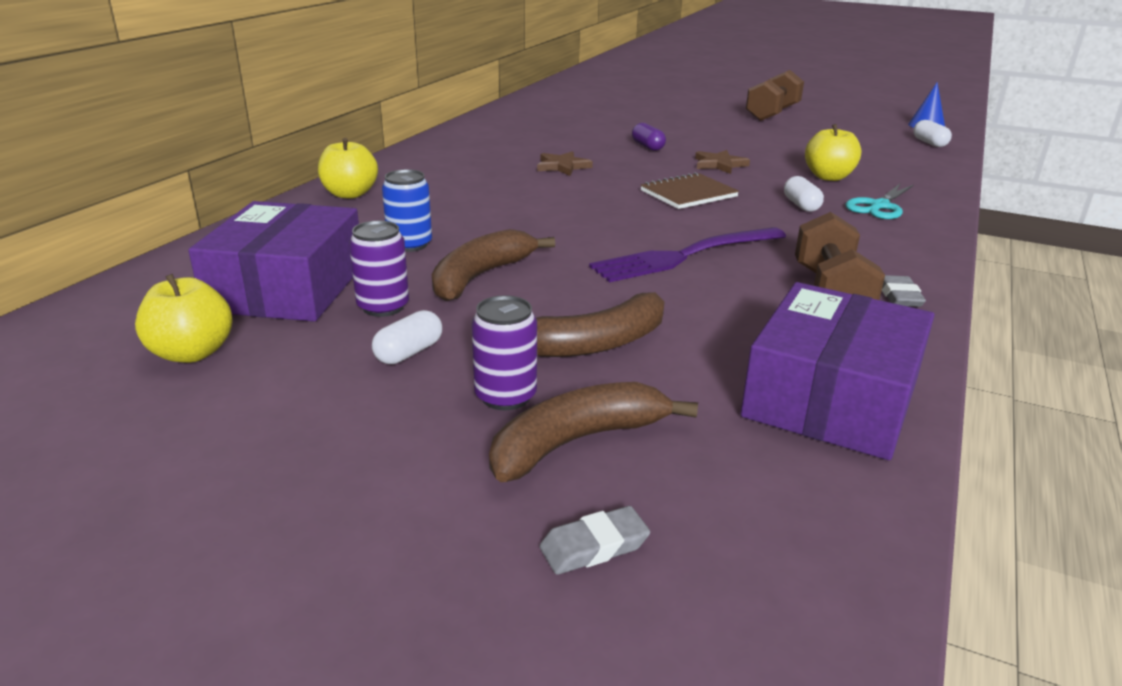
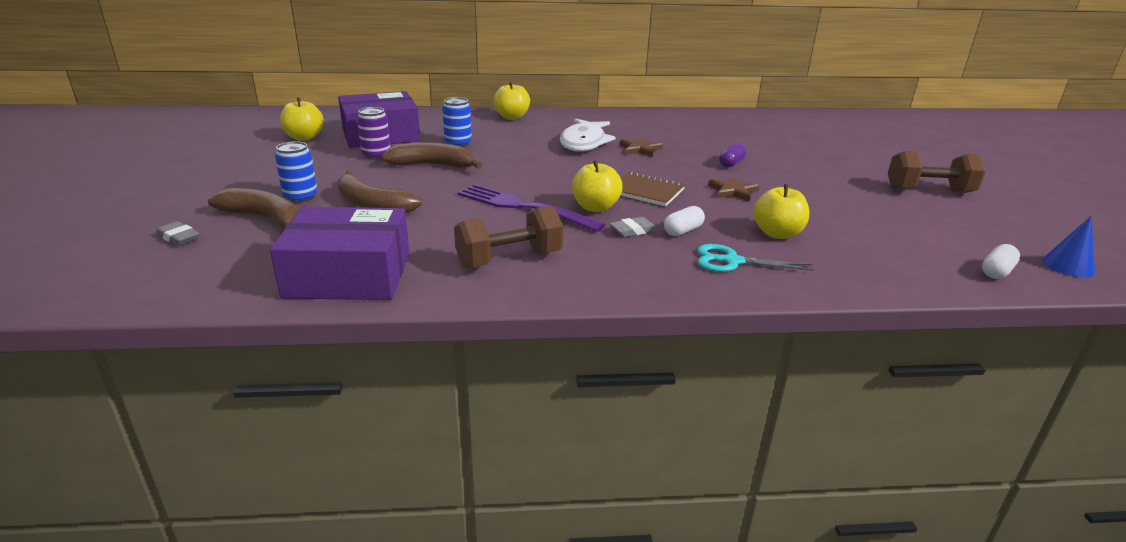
camera: 60 degrees right, 0 degrees up
white capsule [372,310,442,364] -> none
purple can [471,295,537,410] -> blue can [275,141,318,203]
grey eraser [882,275,926,307] -> grey eraser moved to [609,217,657,237]
none -> white fish [560,118,616,152]
none -> yellow apple [572,160,623,212]

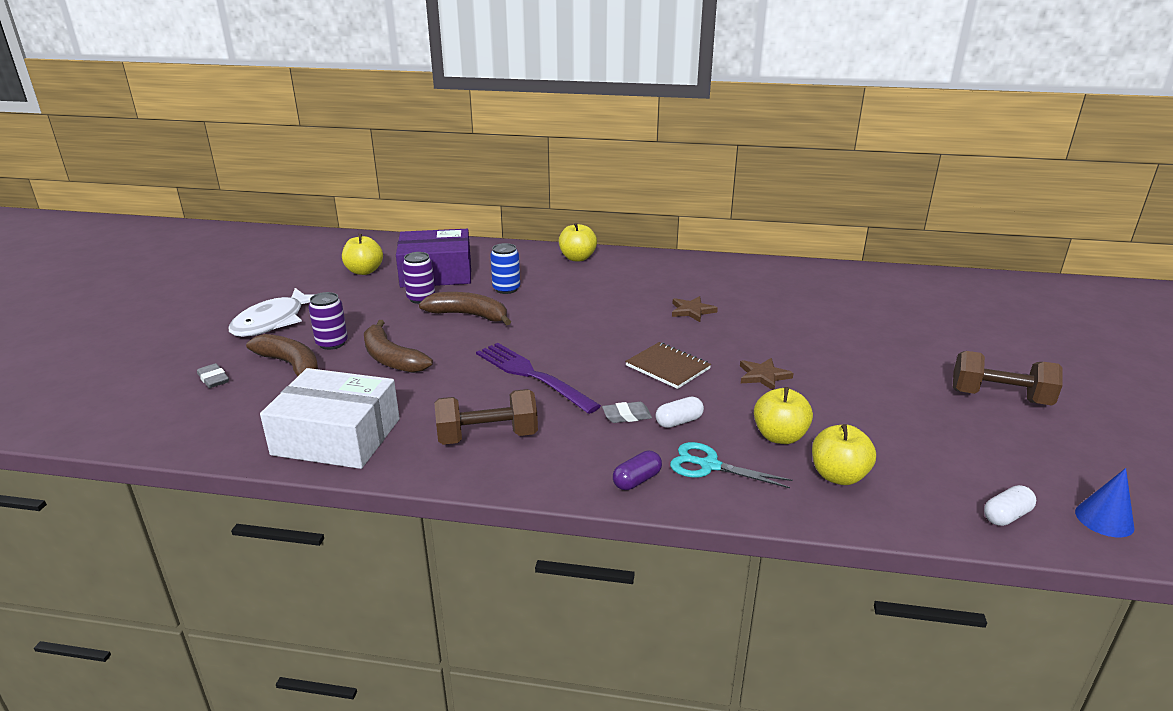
camera: 15 degrees right, 0 degrees up
purple box [270,207,409,300] -> white box [260,368,399,469]
blue can [275,141,318,203] -> purple can [308,292,348,350]
white fish [560,118,616,152] -> white fish moved to [228,288,313,337]
yellow apple [572,160,623,212] -> yellow apple moved to [812,424,876,485]
purple capsule [719,143,746,168] -> purple capsule moved to [613,451,662,490]

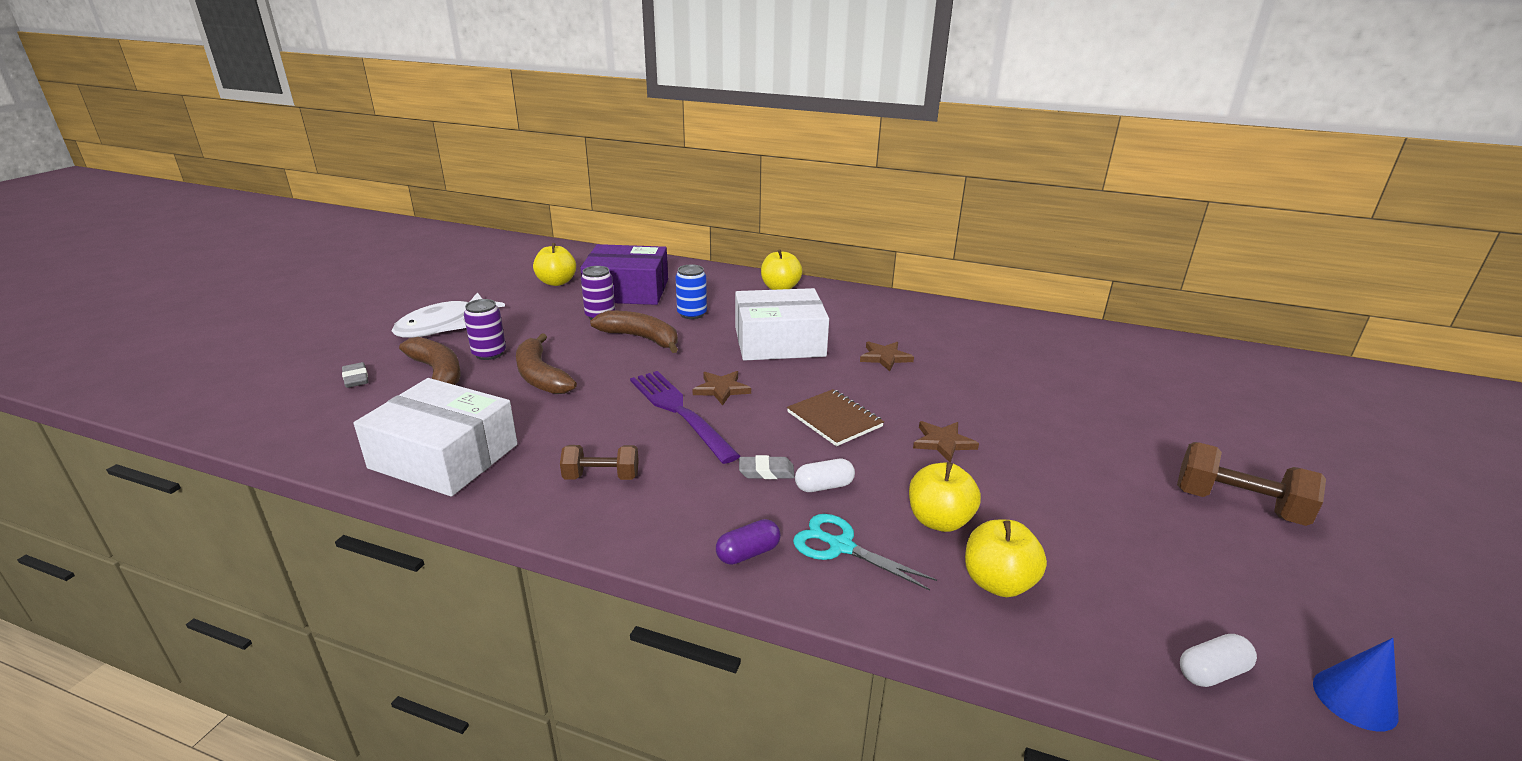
camera: 10 degrees right, 0 degrees up
brown dumbbell [434,389,538,445] -> brown dumbbell [560,445,639,480], size x0.65
none -> brown star [693,371,751,405]
none -> white box [735,288,829,361]

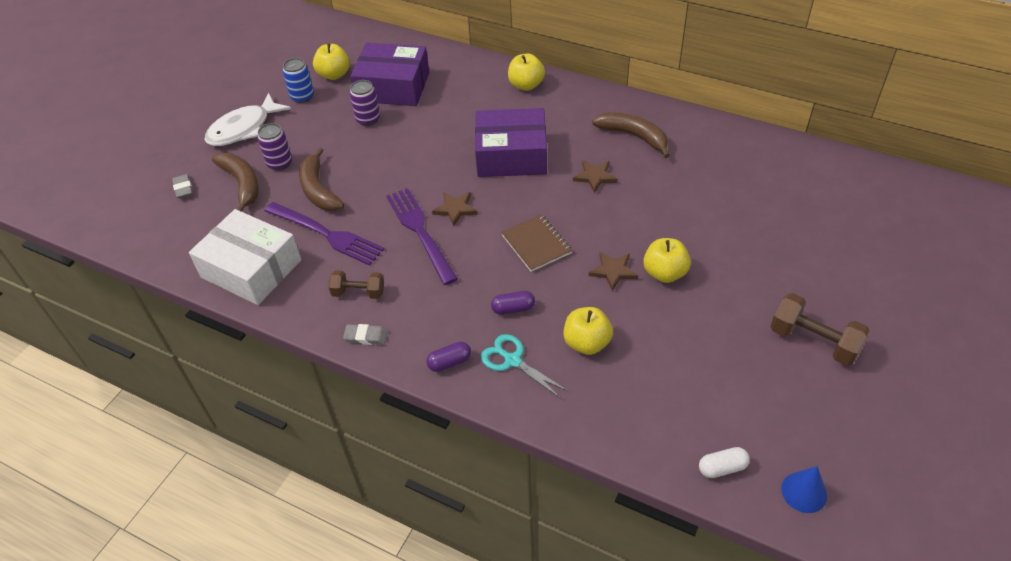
camera: 10 degrees right, 20 degrees up
brown banana [590,311,678,353] -> brown banana moved to [592,112,670,158]
blue can [676,264,707,319] -> blue can moved to [282,58,314,103]
white box [735,288,829,361] -> purple box [475,108,547,177]
grey eraser [739,455,795,479] -> grey eraser moved to [343,324,388,345]
white capsule [795,459,855,492] -> purple capsule [491,291,535,315]
yellow apple [965,520,1047,597] -> yellow apple moved to [643,238,691,283]
none -> purple fork [265,202,384,266]

